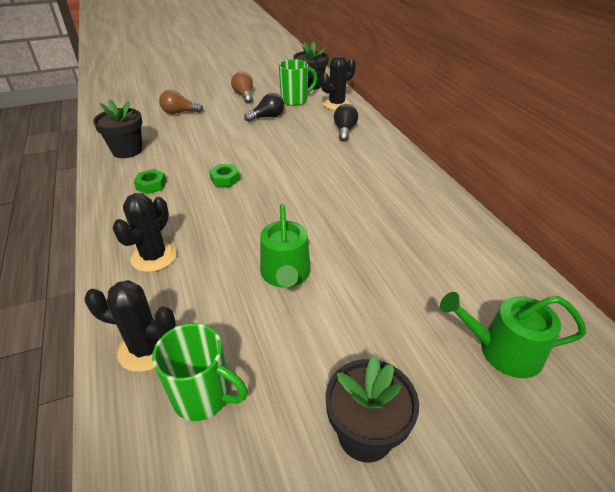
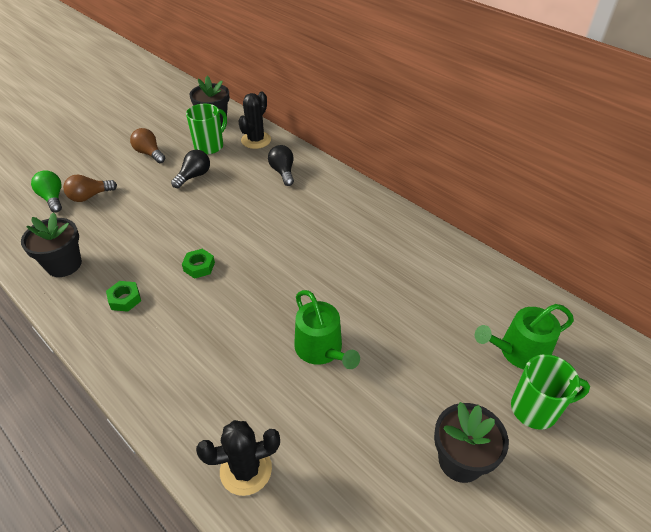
camera: 25 degrees left, 5 degrees up
black cactus [112,193,177,272] -> none
green mug [152,323,248,421] -> green mug moved to [511,354,590,430]
none -> green light bulb [31,170,62,213]

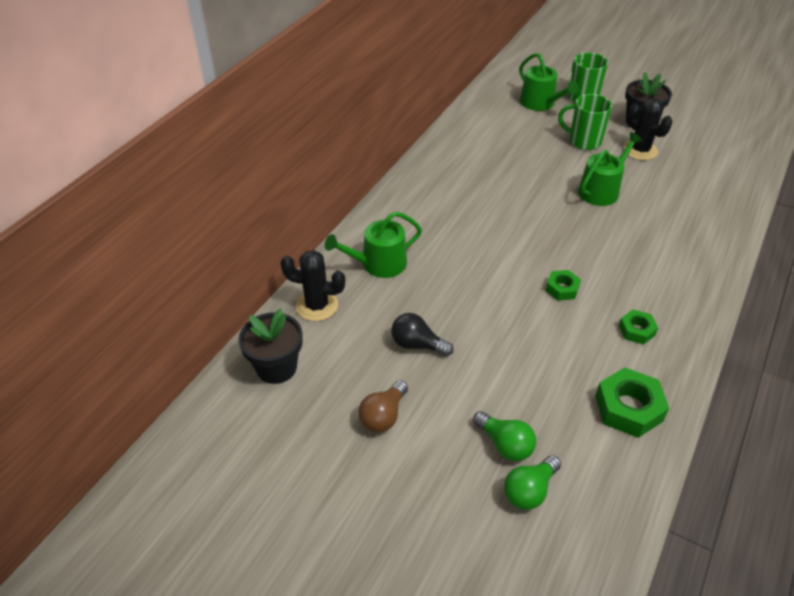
camera: 105 degrees left, 0 degrees up
black flower pot [21,212,82,277] -> green nut [595,367,669,438]
brown light bulb [63,174,117,202] -> green light bulb [473,411,536,461]
green mug [186,104,227,154] -> green mug moved to [558,94,612,150]
black cactus [196,420,280,496] -> black cactus moved to [623,98,673,160]
black light bulb [268,145,294,186] -> green watering can [325,212,422,278]

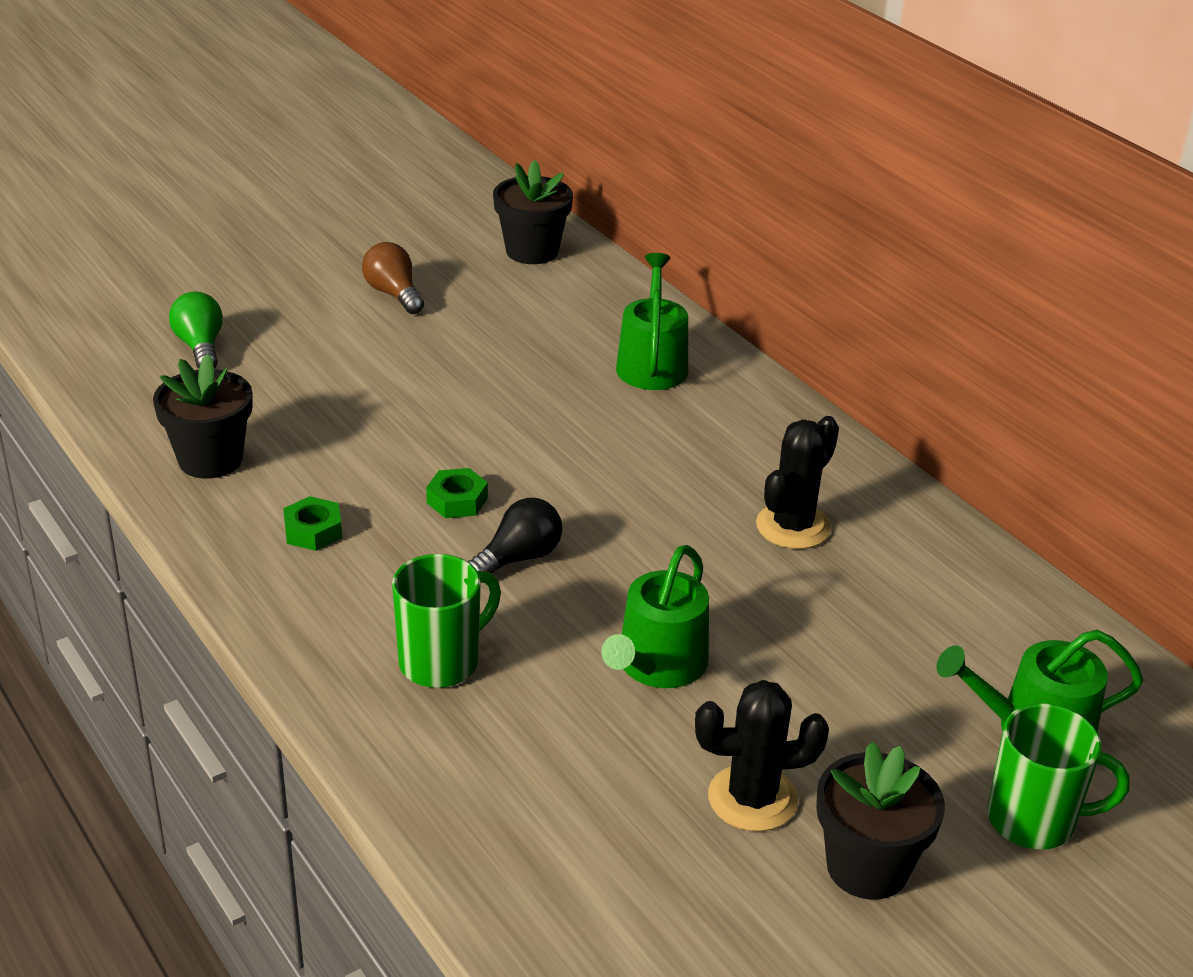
camera: 115 degrees right, 10 degrees down
black cactus [280,250,345,321] -> black cactus moved to [756,416,839,549]
black light bulb [391,313,454,356] -> black light bulb moved to [468,498,562,573]
green light bulb [473,411,536,461] -> none
green mug [558,94,612,150] -> green mug moved to [392,554,501,688]
green watering can [578,132,643,206] -> green watering can turned 45 degrees clockwise [601,545,709,688]
green nut [595,367,669,438] -> black flower pot [153,354,253,479]

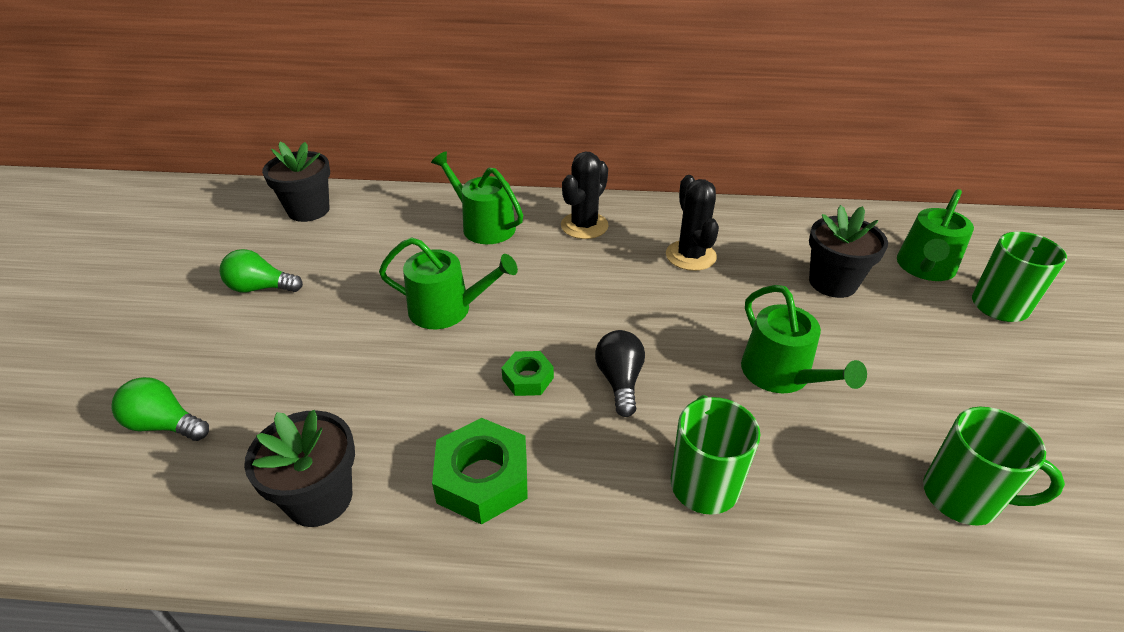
camera: 50 degrees left, 5 degrees up
green nut [283,496,342,551] -> green nut [432,418,528,525], size x1.73
brown light bulb [362,242,424,314] -> green light bulb [220,249,303,293]
black cactus [695,680,829,832] -> black cactus moved to [561,151,609,239]
black flower pot [816,742,945,900] -> black flower pot moved to [809,205,888,298]
none -> green watering can [379,237,518,329]
none -> green mug [923,407,1065,526]

